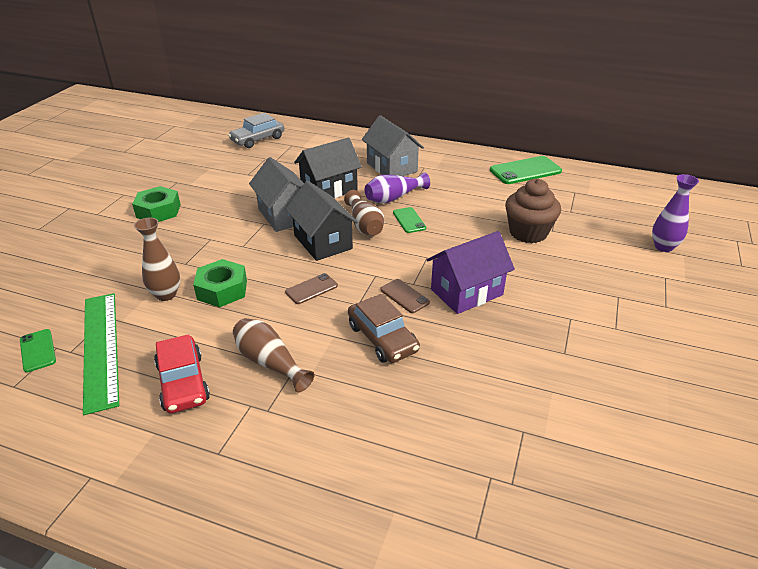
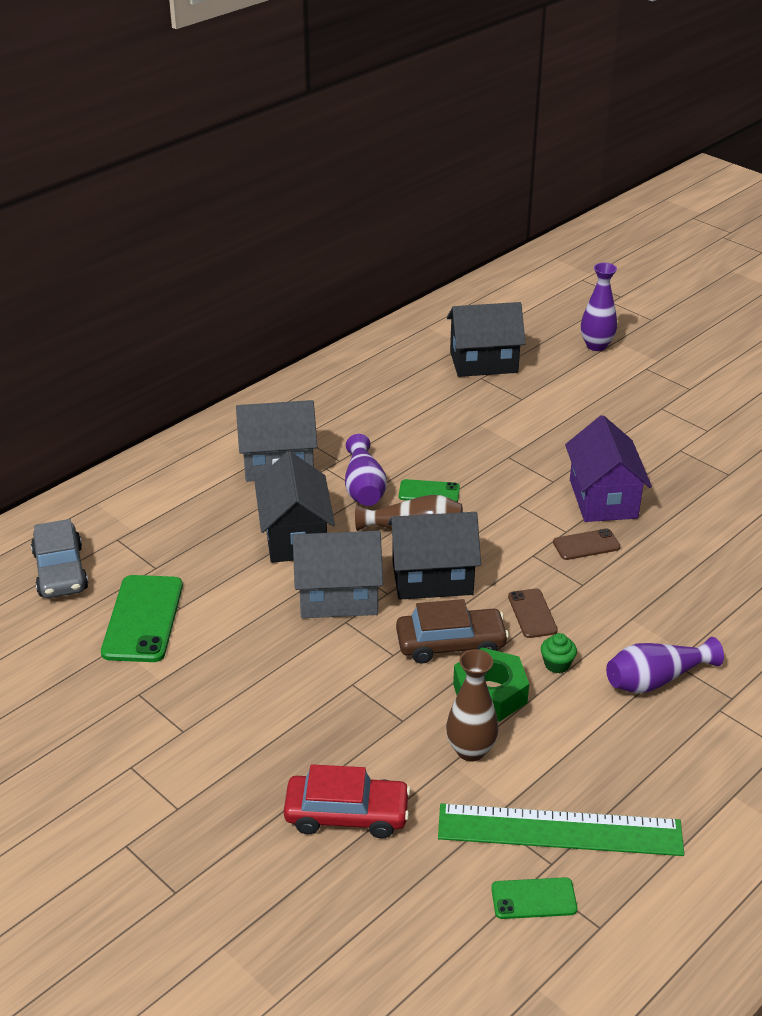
camera: 65 degrees left, 0 degrees up
green nut [132,186,181,222] -> none
red car [154,334,210,413] -> red car moved to [284,764,411,839]
brown vase [233,318,315,393] -> purple vase [606,637,724,693]
brown car [348,294,420,363] -> brown car moved to [396,599,509,664]
green phone [490,156,562,184] -> green phone moved to [101,575,183,662]
brown cupcake [505,179,561,243] -> none
none -> black house [447,302,526,377]
none -> green cupcake [541,633,577,674]

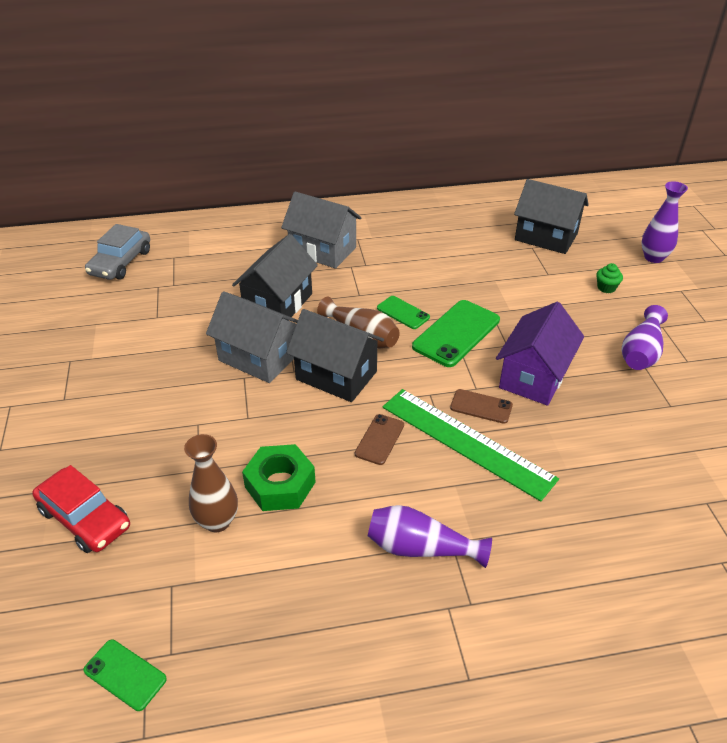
camera: 35 degrees right, 5 degrees up
green phone [101,575,183,662] -> green phone moved to [412,300,500,367]
purple vase [345,434,387,506] -> purple vase moved to [622,305,668,370]
brown car [396,599,509,664] -> none
green ruler [438,804,684,856] -> green ruler moved to [383,389,559,502]
green cupcake [541,633,577,674] -> green cupcake moved to [596,263,623,293]

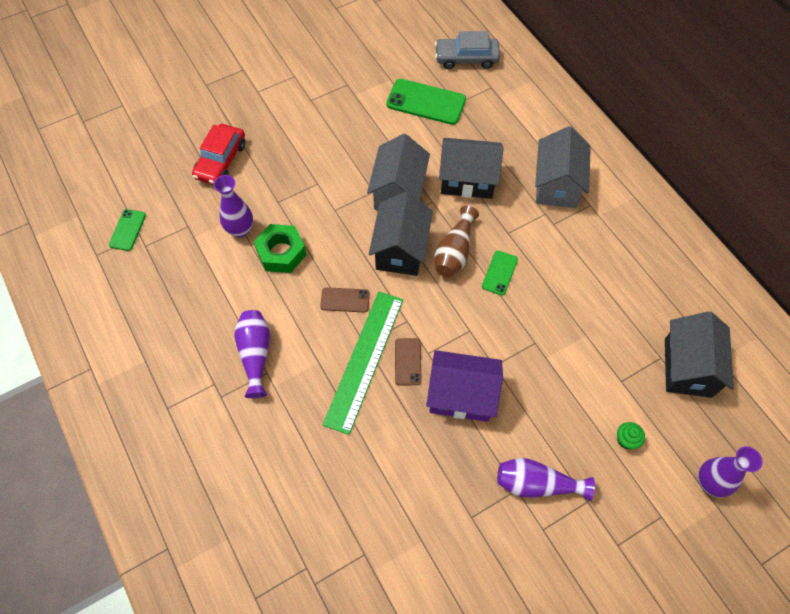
camera: 70 degrees right, 20 degrees up
brown vase [184,434,238,533] -> purple vase [214,175,253,237]
green phone [412,300,500,367] -> green phone moved to [386,79,466,125]

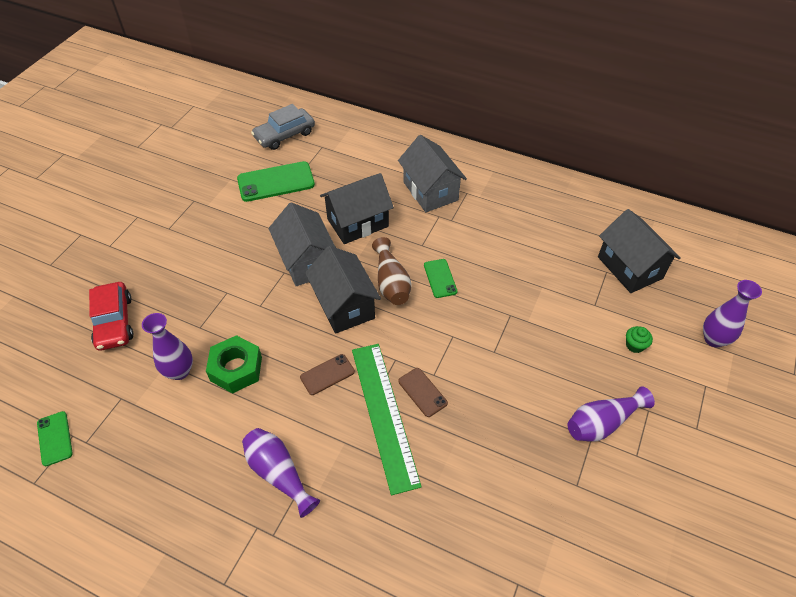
camera: 35 degrees left, 10 degrees down
purple house [426,350,503,422] -> none

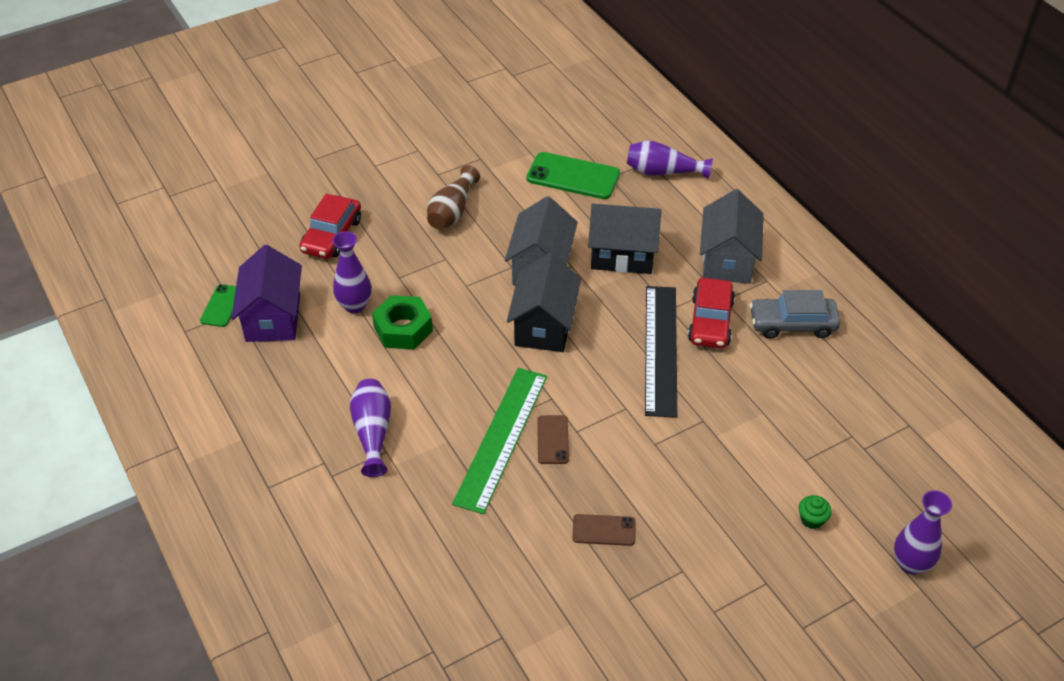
camera: 35 degrees right, 5 degrees down
grey car [251,104,315,150] -> grey car moved to [750,290,840,339]
brown phone [300,354,355,395] -> brown phone moved to [572,514,636,546]
brown vase [372,237,411,305] -> brown vase moved to [427,165,480,229]
green phone [424,259,457,298] -> black ruler [645,286,677,418]
purple vase [568,387,655,442] -> purple vase moved to [627,141,713,179]
black house [598,209,681,293] -> none
none -> purple house [231,245,302,342]
none -> red car [688,278,735,348]

